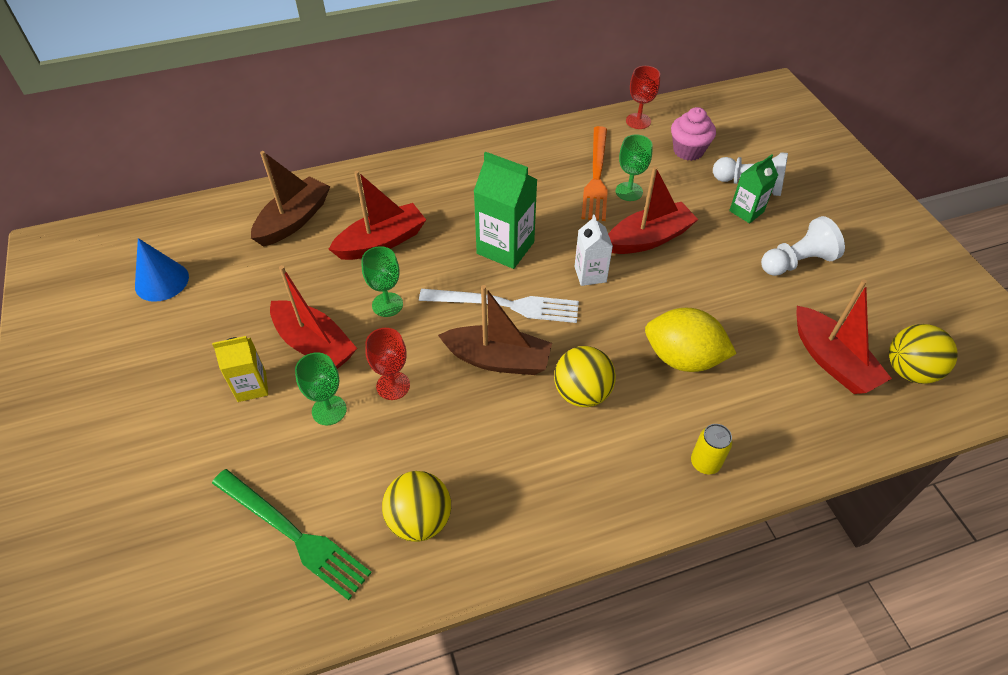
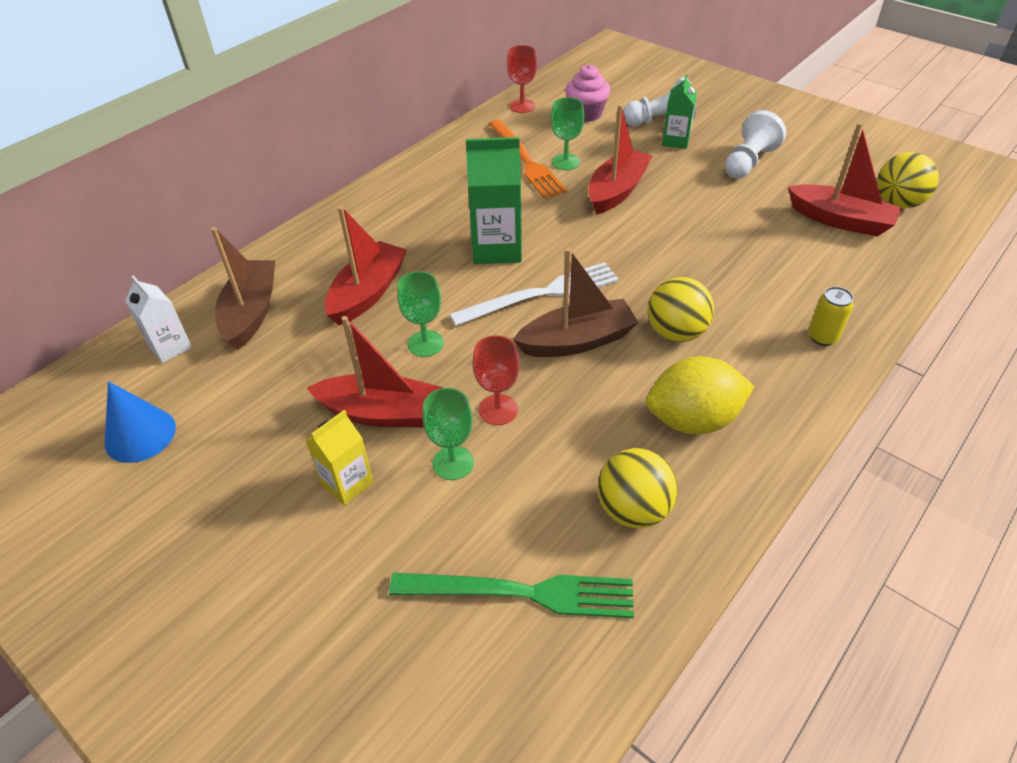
camera: 30 degrees left, 5 degrees down
white carton [574,214,613,286] -> white carton moved to [125,276,192,363]
yellow lemon [645,308,737,372] -> yellow lemon moved to [646,356,755,434]

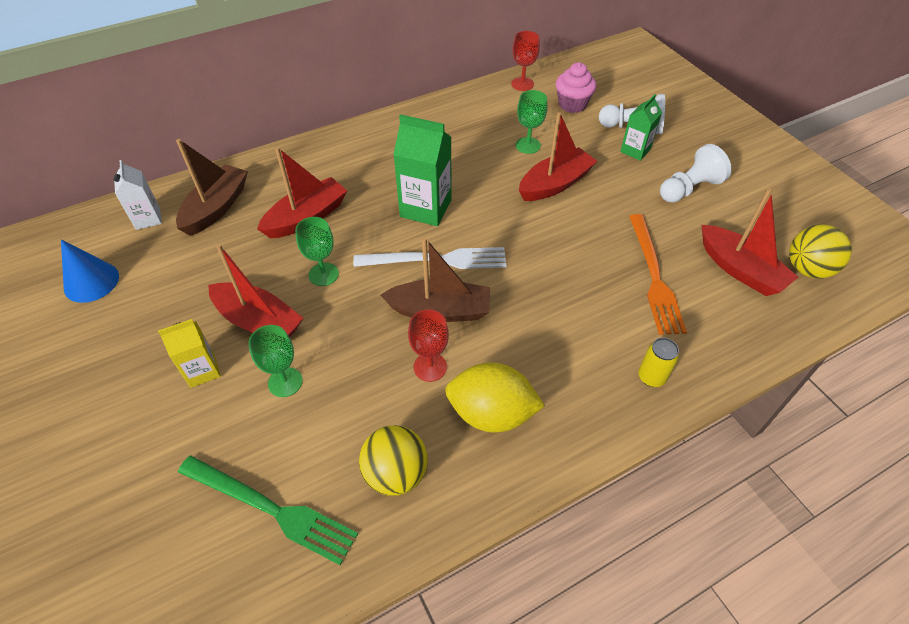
camera: 20 degrees right, 5 degrees up
red goblet [473,335,520,425] -> red goblet moved to [408,310,449,382]
orange fork [489,120,567,199] -> orange fork moved to [629,214,687,335]
yellow ball [648,277,714,342] -> none

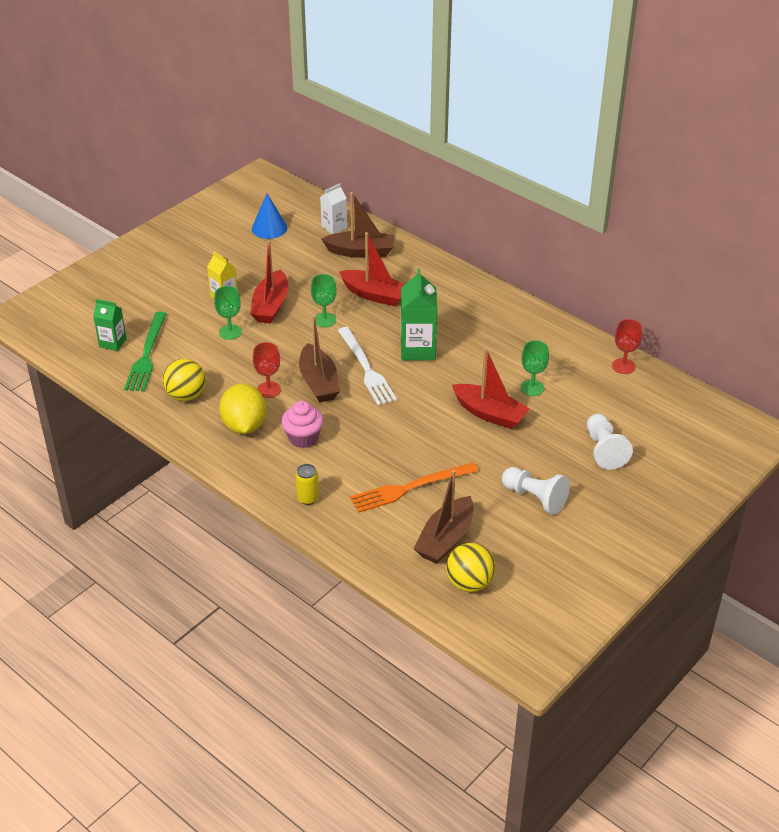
camera: 70 degrees right, 10 degrees down
pink cupcake [556,62,596,113] -> pink cupcake moved to [281,401,324,448]
green carton [620,94,662,161] -> green carton moved to [93,299,127,351]
red boat [701,188,798,296] -> brown boat [414,470,473,564]

